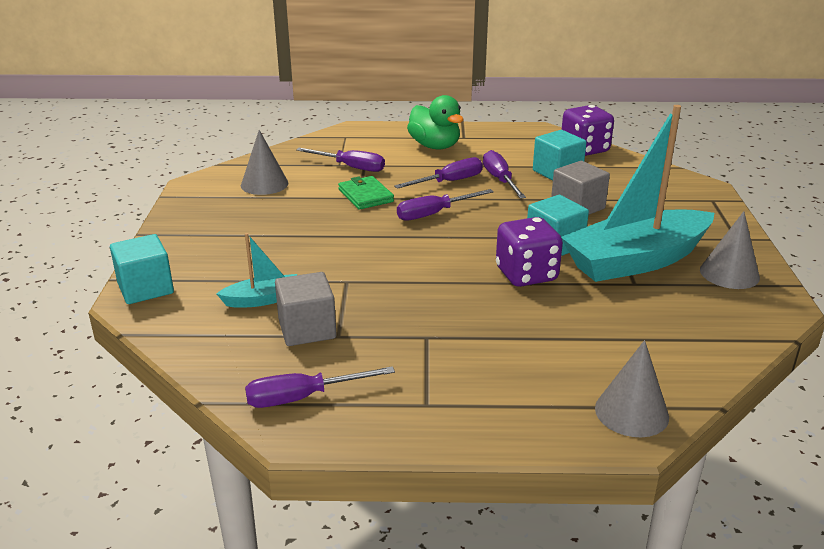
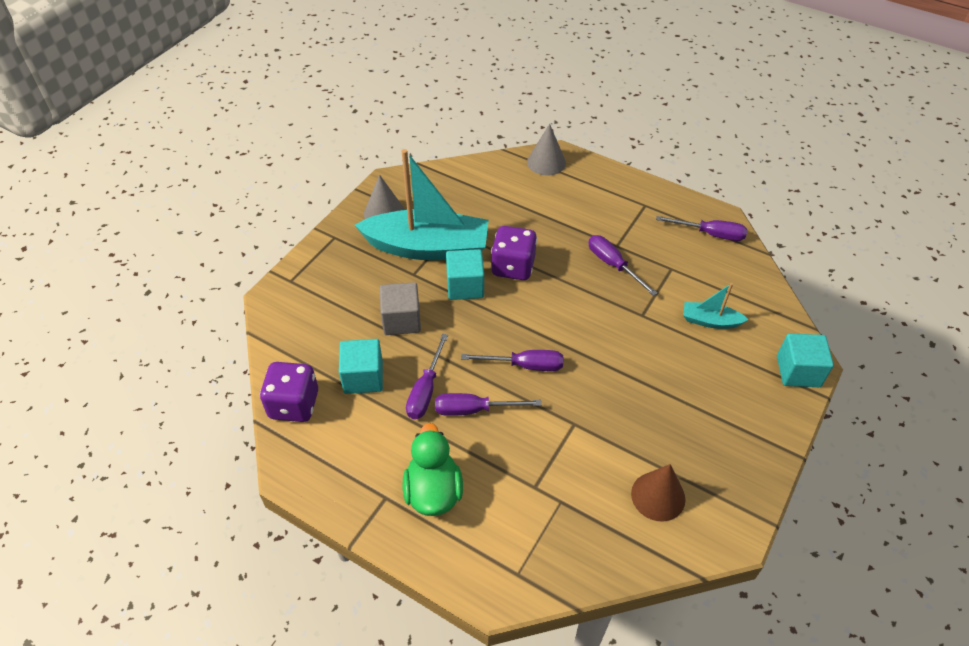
camera: 150 degrees left, 20 degrees up
grey cone [241,130,288,195] -> brown cone [631,464,686,522]
grey cube [275,272,337,346] -> none
purple screwdriver [296,148,385,172] -> purple screwdriver moved to [589,235,657,296]
green wallet [338,176,394,210] -> none

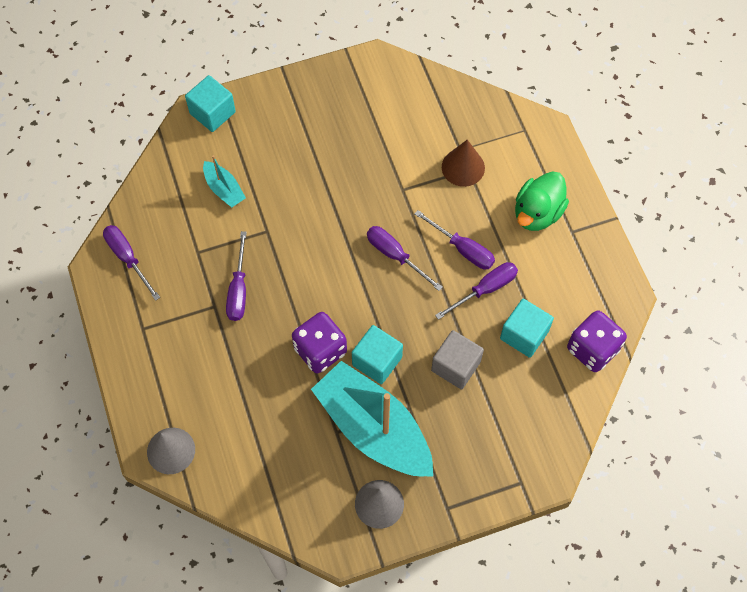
camera: 140 degrees left, 15 degrees up
brown cone [631,464,686,522] -> brown cone moved to [442,140,485,187]

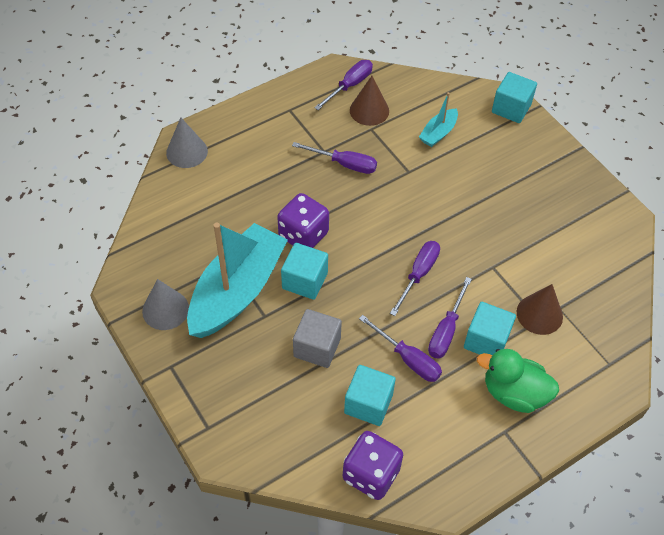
camera: 75 degrees right, 10 degrees down
purple screwdriver [226,231,247,321] -> purple screwdriver turned 150 degrees counterclockwise [292,142,377,174]
none -> brown cone [350,76,389,126]
none -> turquoise cube [464,302,516,355]

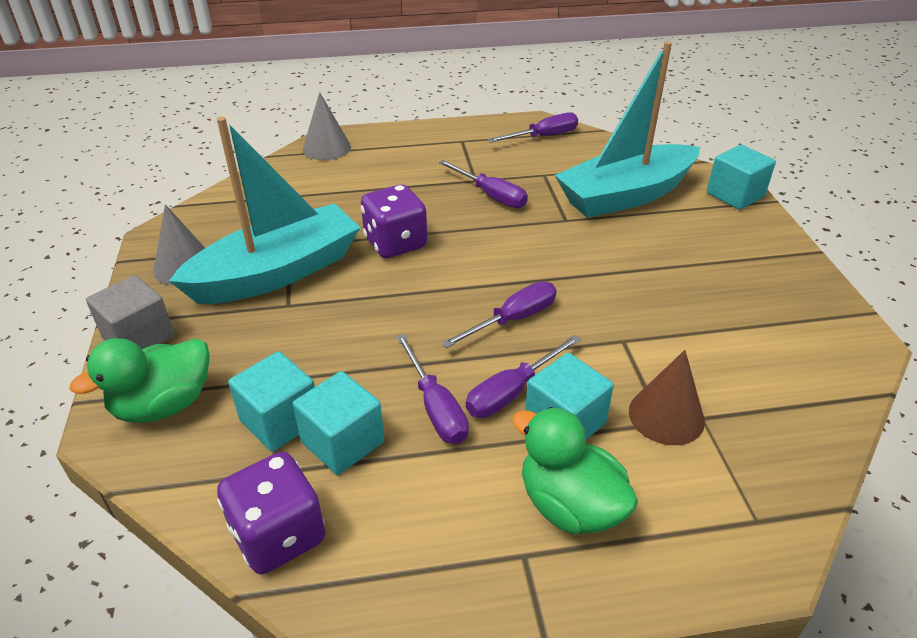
camera: 25 degrees right, 15 degrees down
turquoise cube [281,243,328,300] -> turquoise cube moved to [228,351,315,452]
grey cube [293,309,342,368] -> grey cube moved to [86,275,175,349]
brown cone [350,76,389,126] -> none
turquoise boat [419,92,458,147] -> turquoise boat [555,41,700,218], size x2.23
none -> green duck [70,338,209,423]

